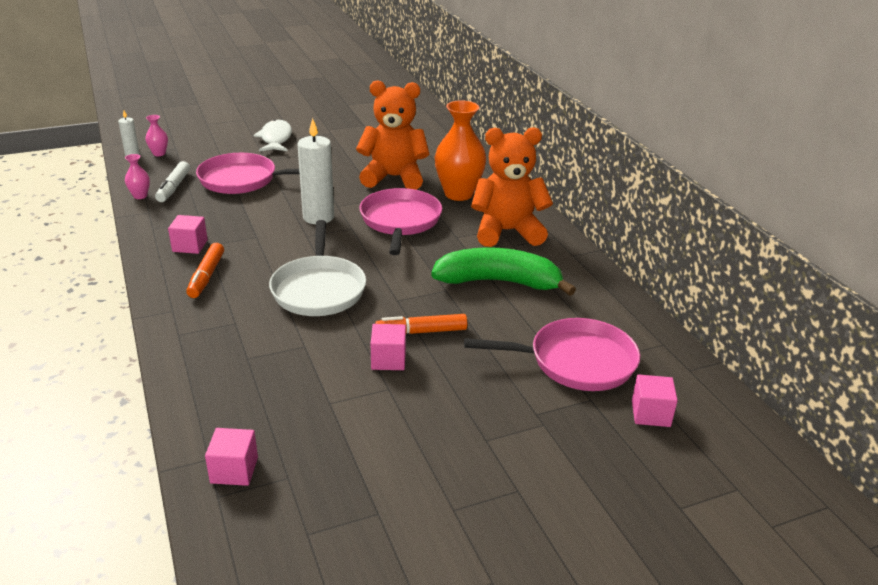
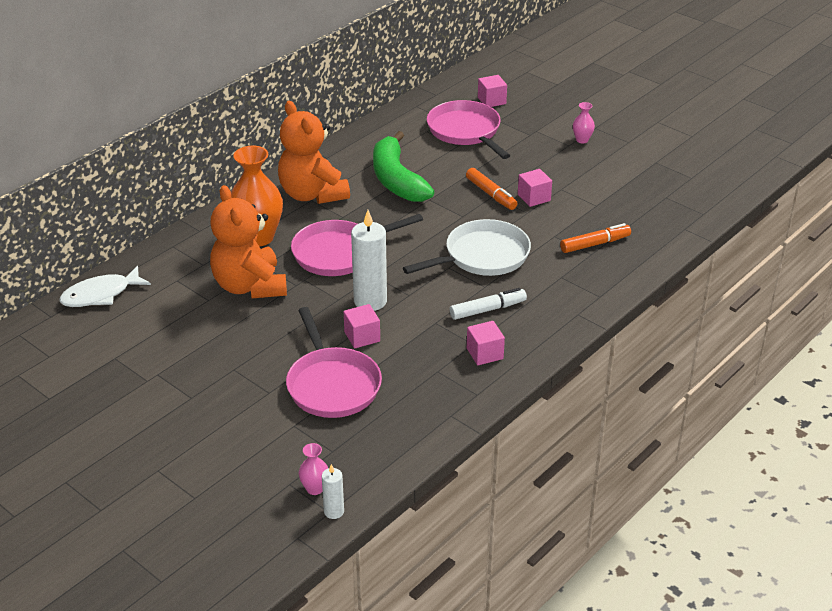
camera: 115 degrees left, 5 degrees up
pink vase [125,154,150,199] -> pink vase moved to [573,102,595,144]
white marker [155,161,190,202] -> white marker moved to [450,288,527,320]
orange marker [186,243,224,298] -> orange marker moved to [560,223,631,253]
pink cube [205,428,258,486] -> pink cube moved to [343,304,380,348]
white fish [253,119,292,152] -> white fish moved to [59,266,151,307]

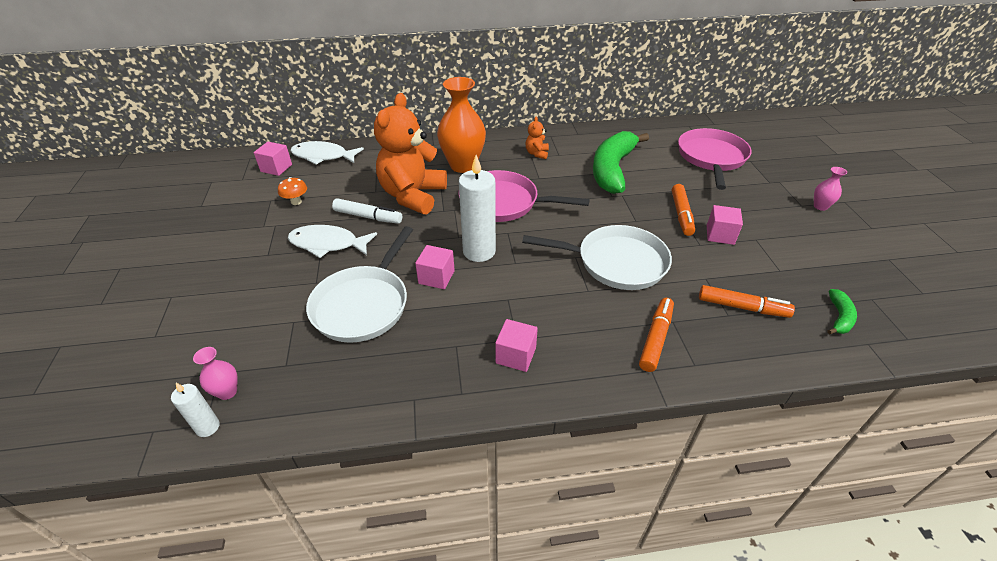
camera: 40 degrees right, 5 degrees up
orange teddy bear [278,101,350,204] -> orange teddy bear [526,117,549,159], size x0.41
pink pan [286,307,382,418] -> white pan [306,226,413,343]
white marker [450,288,527,320] -> white marker moved to [332,198,402,224]
pink cube [478,75,507,107] -> pink cube moved to [254,142,292,176]
none -> orange mushroom [278,177,307,205]
none -> white fish [288,225,377,258]
none -> orange marker [639,298,674,372]
none -> green banana [827,289,857,335]

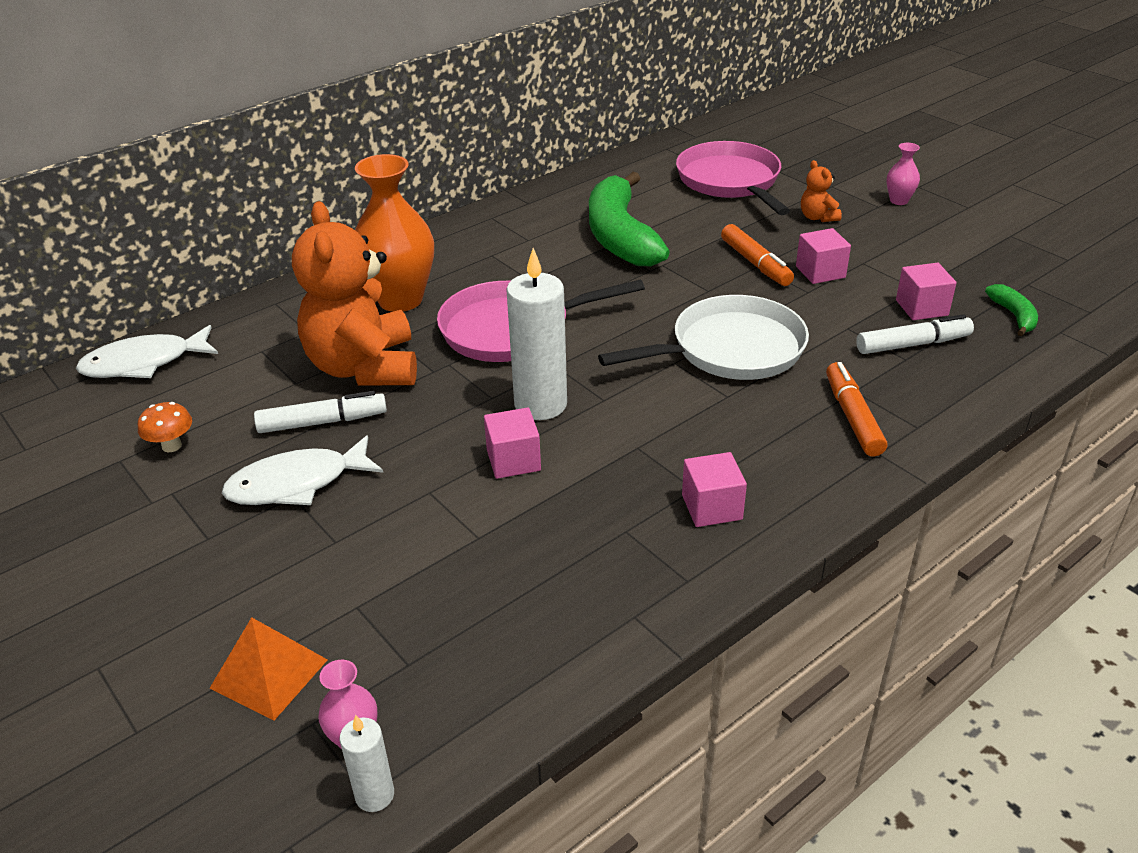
camera: 30 degrees left, 5 degrees down
pink cube [254,142,292,176] -> pink cube moved to [896,263,957,320]
white pan [306,226,413,343] -> none
orange teddy bear [526,117,549,159] -> orange teddy bear moved to [801,160,842,222]
orange marker [699,285,795,318] -> white marker [856,314,974,354]
none -> orange pyramid [209,617,327,720]

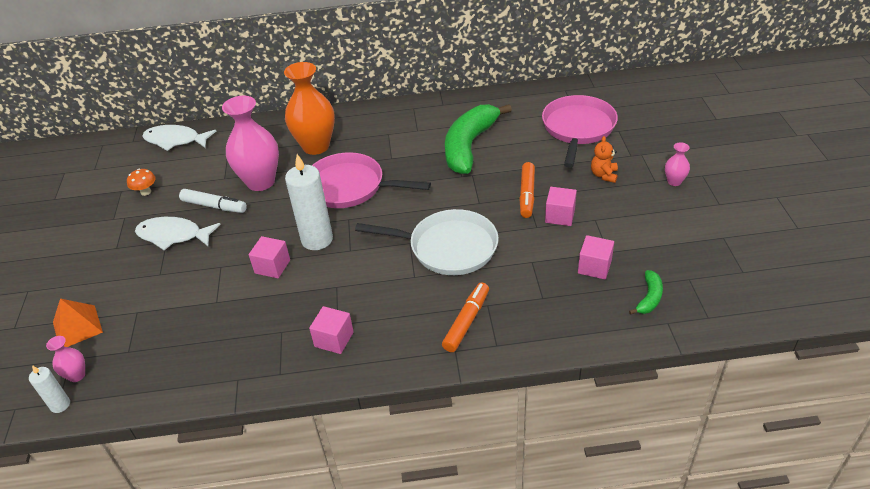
camera: 35 degrees right, 5 degrees up
orange teddy bear [292,201,417,386] -> pink vase [222,96,279,191]
white marker [856,314,974,354] -> none

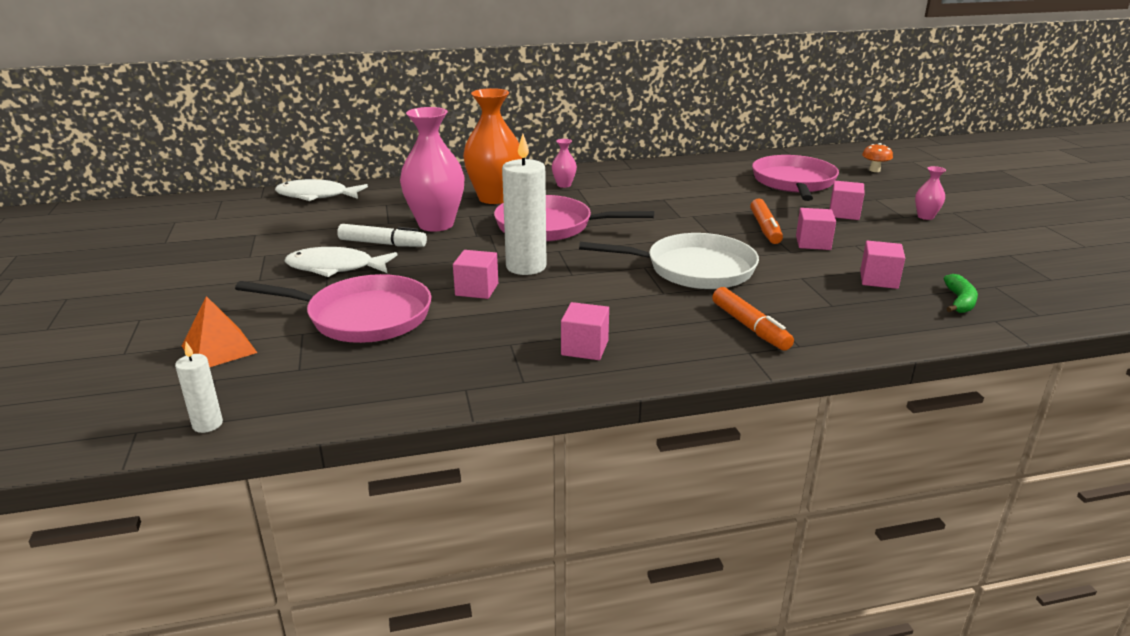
camera: 10 degrees left, 15 degrees down
pink vase [46,336,85,382] -> pink vase moved to [552,139,577,188]
orange mushroom [127,169,156,196] -> orange mushroom moved to [862,143,893,172]
orange marker [442,282,489,352] -> orange marker turned 135 degrees clockwise [712,287,794,351]
green banana [445,104,512,174] -> none
orange teddy bear [591,136,618,183] -> pink cube [830,181,865,220]
none -> pink pan [235,274,431,343]

